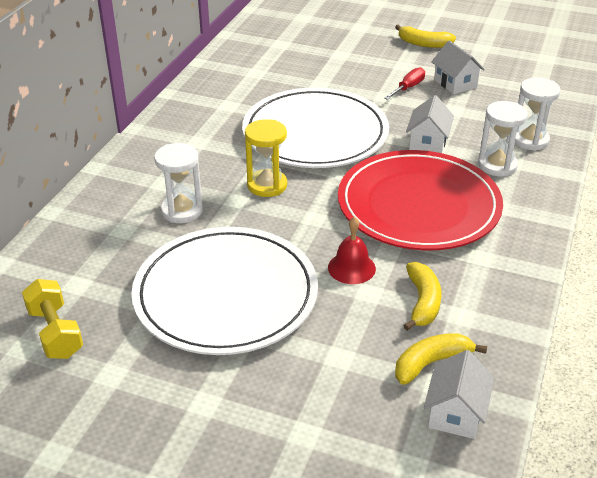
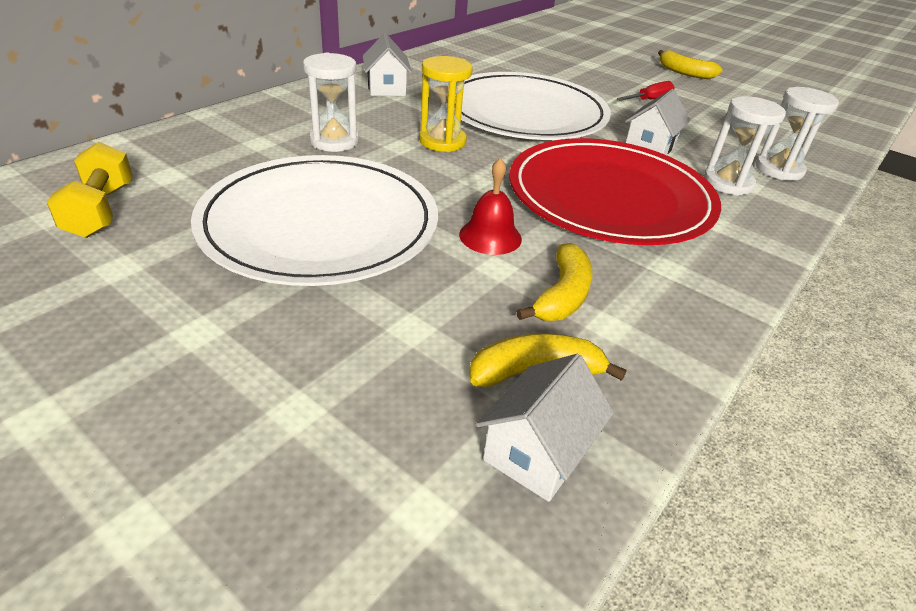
camera: 15 degrees right, 0 degrees up
white house [431,40,485,94] -> white house moved to [363,33,412,96]

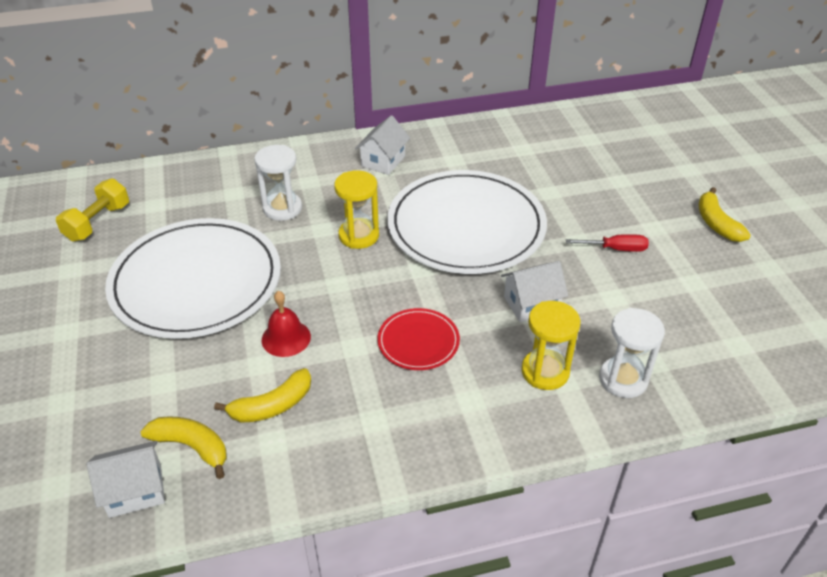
camera: 40 degrees right, 5 degrees up
red plate [509,138,721,245] -> red plate [377,308,460,370], size x0.45
white hourglass [704,96,786,196] -> yellow hourglass [521,301,581,390]

